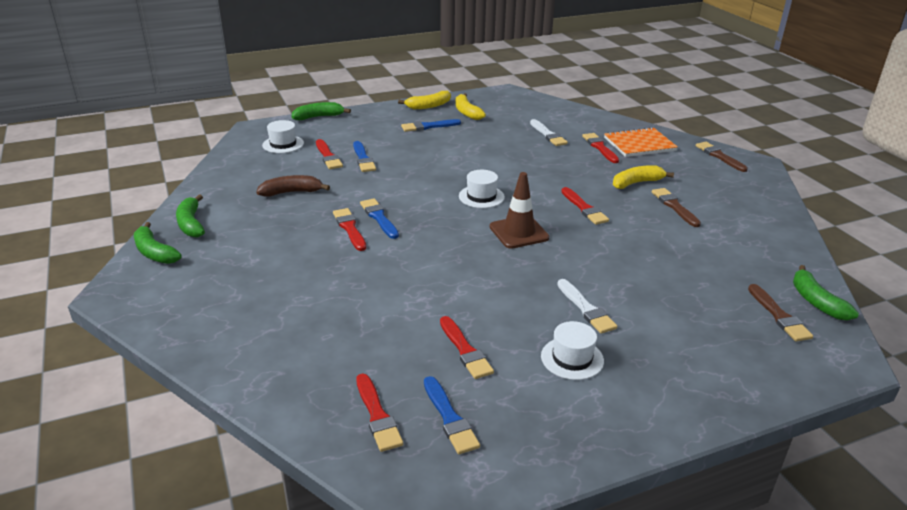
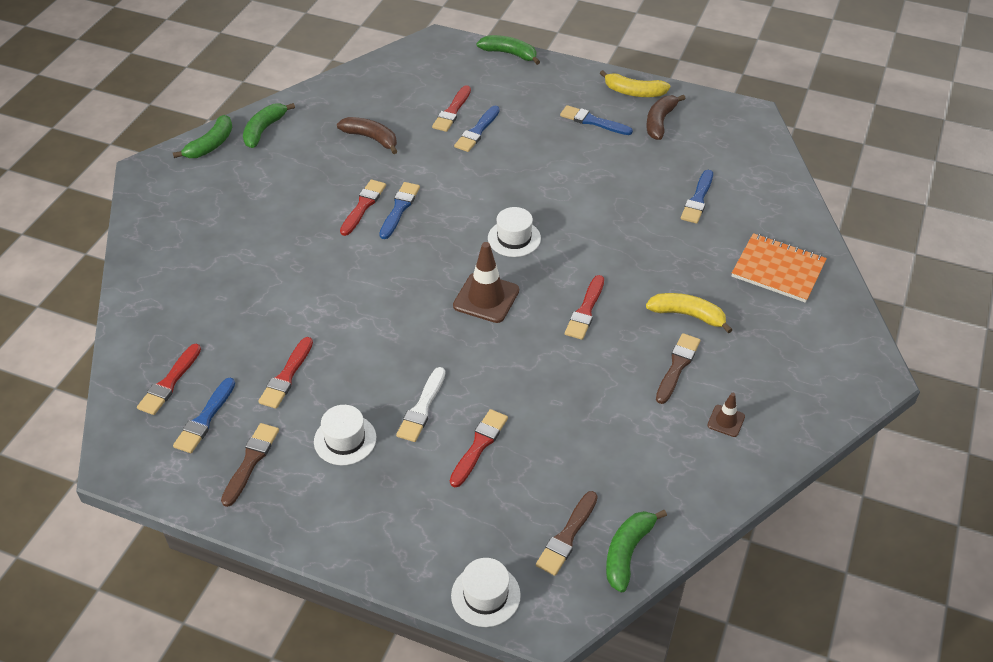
camera: 45 degrees right, 15 degrees up
green banana [134,222,182,264] -> green banana turned 150 degrees counterclockwise [173,115,232,158]
white hat [262,120,304,153] -> white hat moved to [451,558,521,627]
yellow banana [456,93,486,120] -> brown banana [646,95,686,140]
white brush [530,119,568,146] -> blue brush [681,170,713,224]
red brush [582,133,619,163] -> red brush moved to [450,409,508,487]
brown brush [696,142,748,172] -> brown brush moved to [221,423,279,507]
none -> brown traffic cone [707,393,745,437]

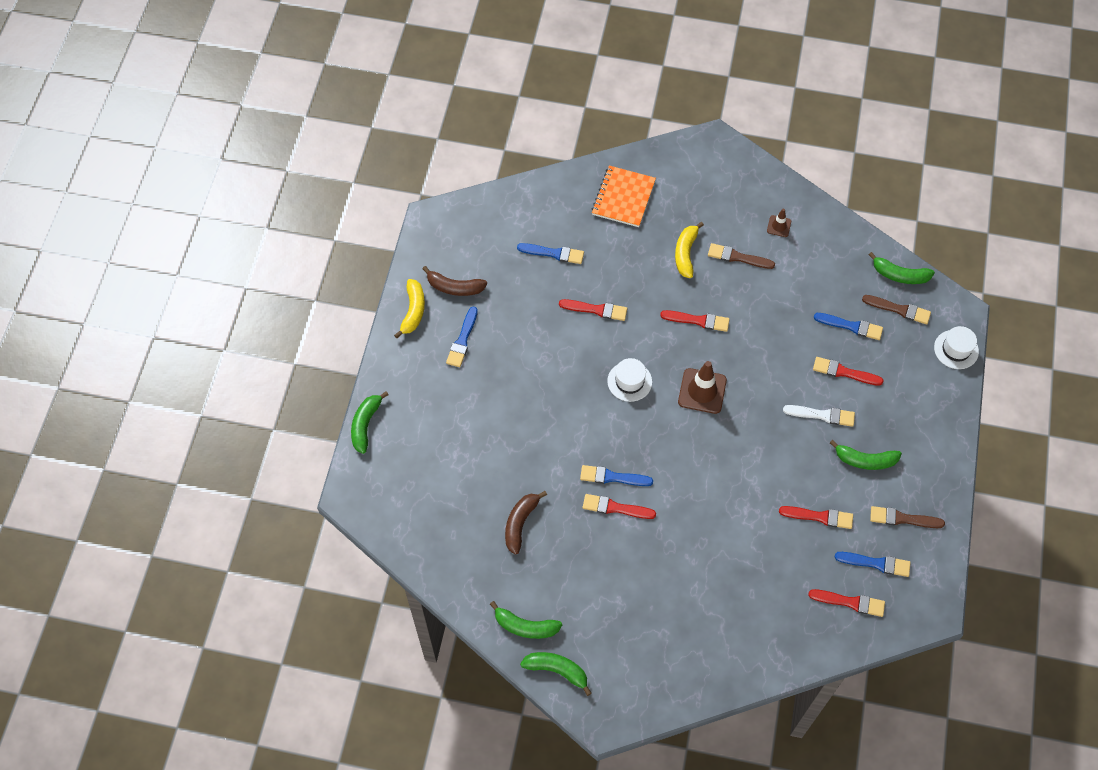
camera: 100 degrees left, 15 degrees up
white hat [314,405,376,465] -> green banana [830,440,902,470]
red brush [432,85,471,132] -> red brush moved to [559,299,627,321]
blue brush [454,106,500,152] -> blue brush moved to [814,313,883,340]

